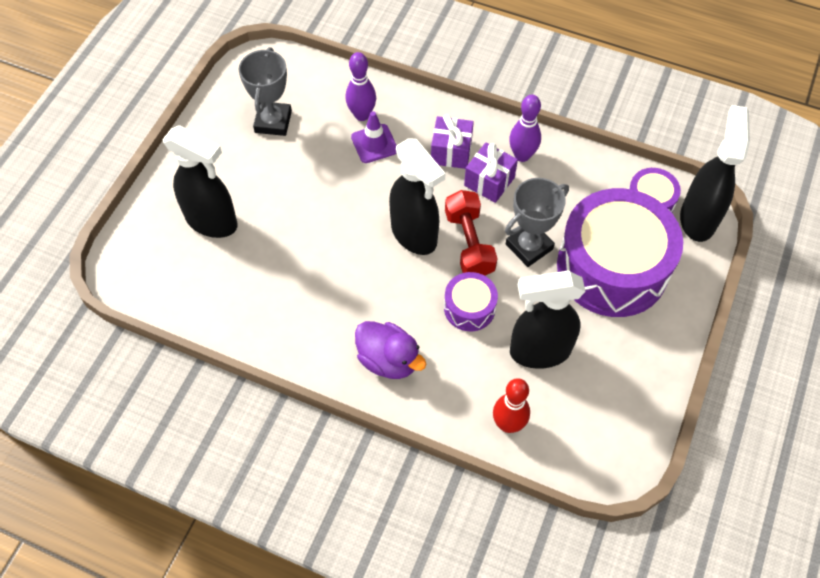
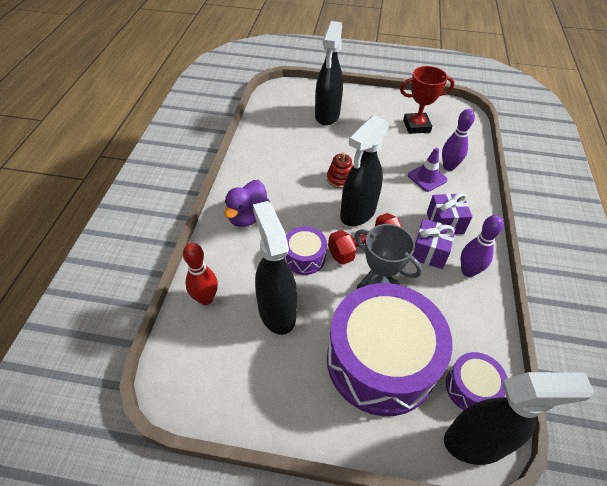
camera: 75 degrees right, 10 degrees down
grey trophy [239,47,292,136] -> red trophy [400,66,454,134]
none -> red stacking toy [327,152,353,188]

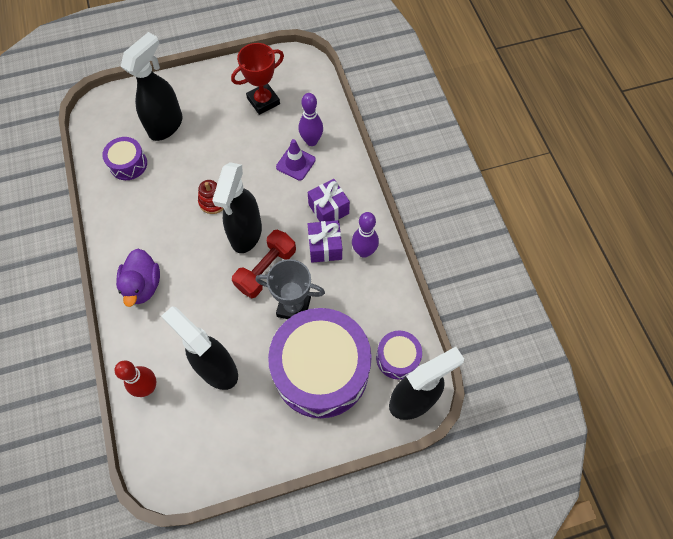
camera: 25 degrees left, 15 degrees up
purple drum [284,227,327,275] -> purple drum moved to [102,137,147,180]
black spray bottle [315,21,343,126] -> black spray bottle turned 135 degrees counterclockwise [121,32,183,141]

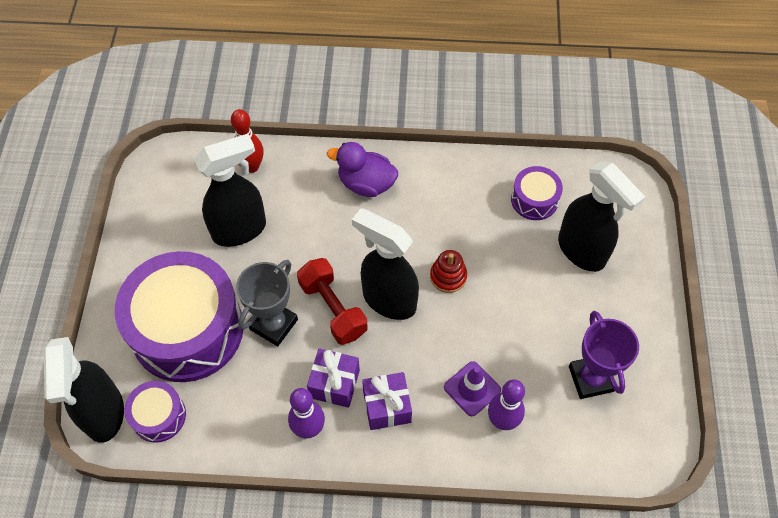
camera: 110 degrees right, 5 degrees down
red trophy [231,43,284,115] -> purple trophy [569,311,639,399]

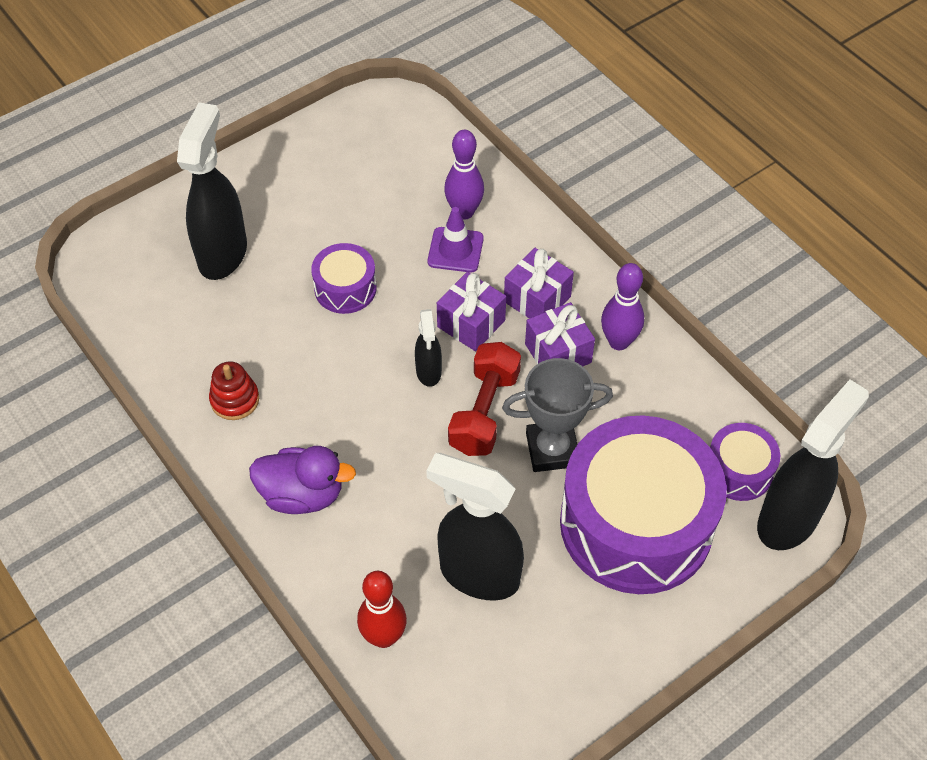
camera: 130 degrees left, 5 degrees down
purple duck [327,142,398,197] -> purple duck turned 60 degrees counterclockwise [249,446,356,514]
black spray bottle [352,208,419,320] -> black spray bottle [415,309,442,387], size x0.51
red stacking toy [430,250,467,293] -> red stacking toy moved to [209,361,259,420]
purple drum [511,166,563,220] -> purple drum moved to [311,243,377,314]
purple trophy [569,311,639,399] -> none
none -> purple gift [437,272,506,351]

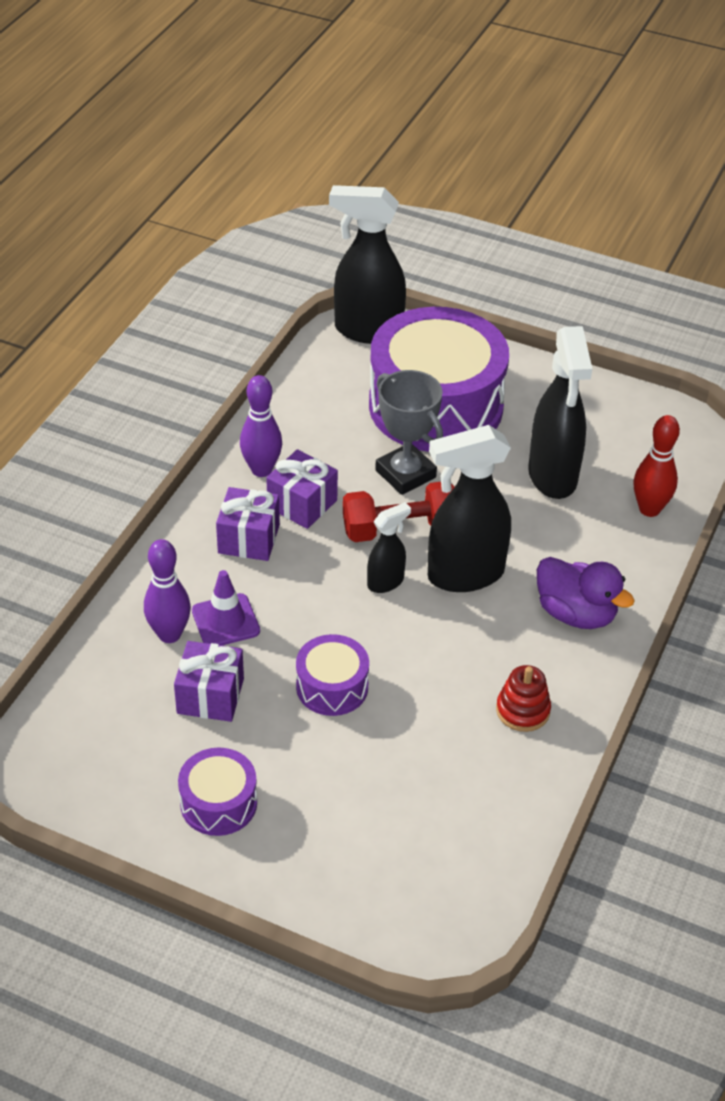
camera: 120 degrees left, 10 degrees down
black spray bottle [177,102,247,280] -> black spray bottle moved to [428,425,511,592]
purple duck [249,446,356,514] -> purple duck turned 150 degrees clockwise [537,557,635,629]
purple gift [437,272,506,351] -> purple gift moved to [174,641,244,722]
purple drum [710,423,780,501] -> purple drum moved to [178,748,257,836]

